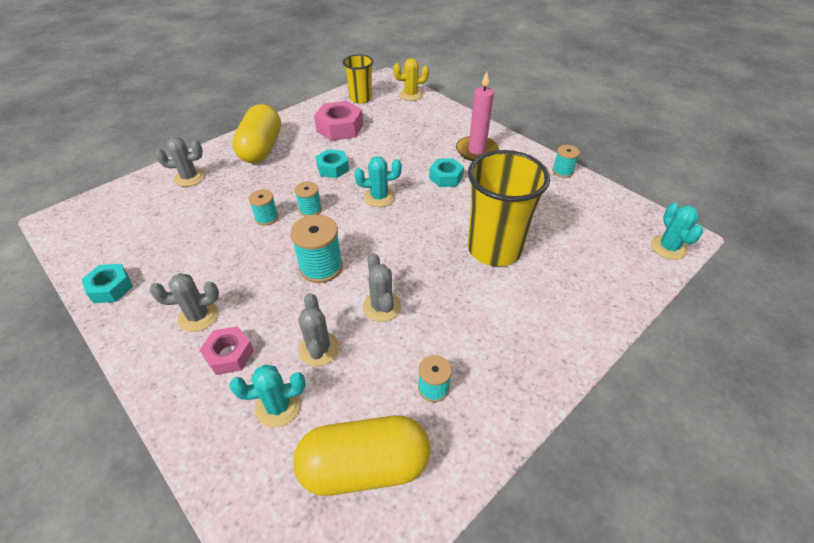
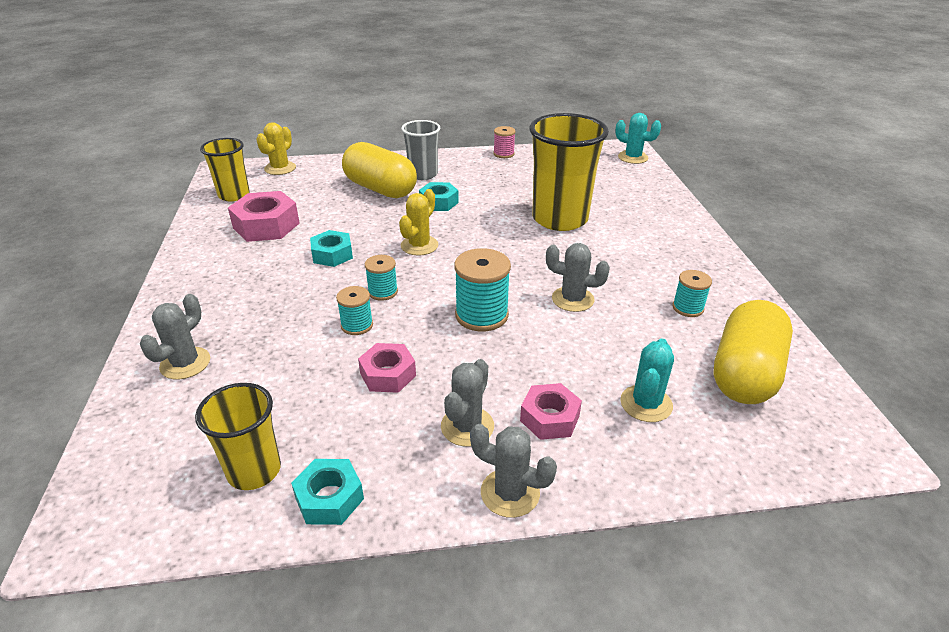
camera: 55 degrees left, 10 degrees down
yellow capsule [232,104,281,163] -> yellow capsule moved to [342,142,417,198]
grey cactus [298,293,340,367] -> grey cactus moved to [470,424,557,518]
turquoise cactus [354,156,402,207] -> yellow cactus [399,189,438,256]
pink candle [456,71,499,161] -> grey cup [401,120,440,180]
turquoise spool [552,145,580,178] -> pink spool [493,126,516,158]
none -> yellow cup [195,383,281,490]
none -> pink nut [358,343,416,393]

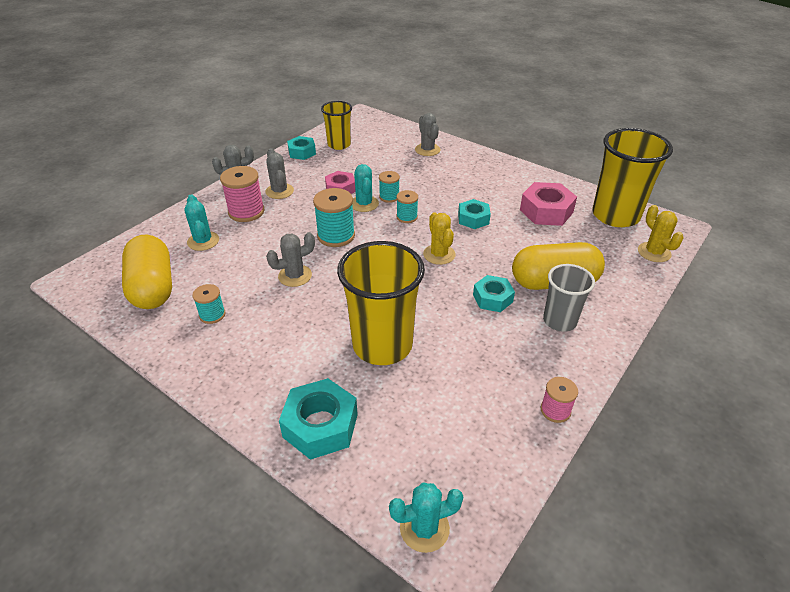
camera: 135 degrees right, 5 degrees up
yellow cup [200,138,250,202] -> yellow cup [592,128,673,227], size x1.72
pink nut [520,383,582,440] -> pink spool [220,166,265,222]
none -> turquoise nut [279,378,358,460]
none -> turquoise cactus [352,164,379,212]

